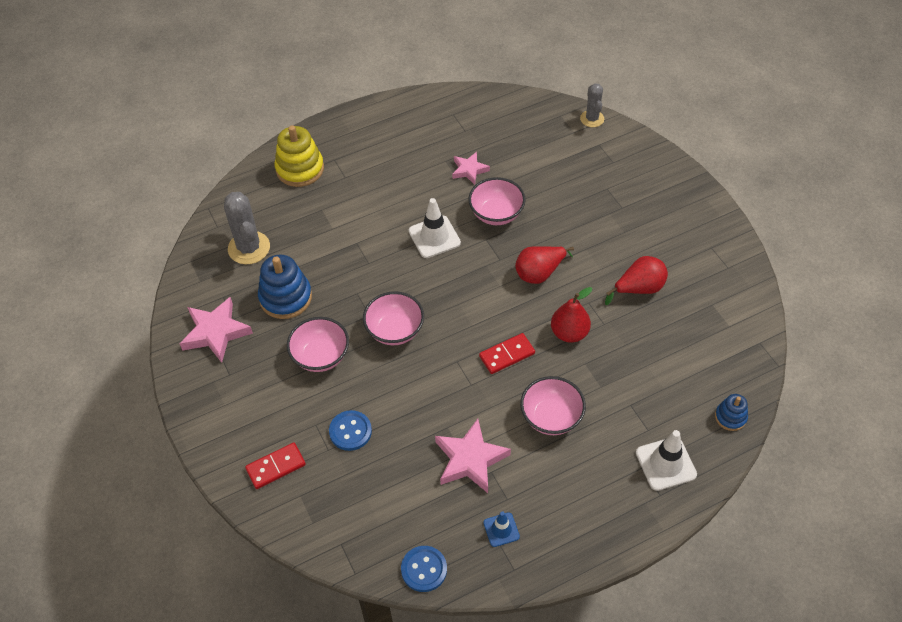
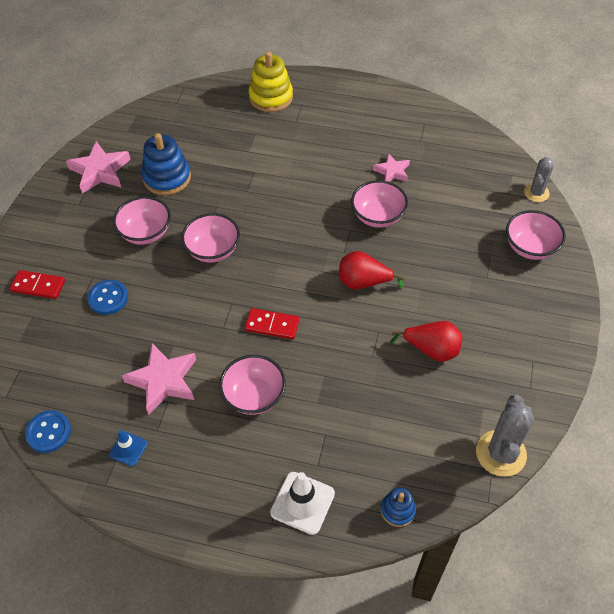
camera: 40 degrees right, 0 degrees up
grey cactus [224,192,270,265] -> grey cactus moved to [476,394,534,477]
white traffic cone [409,198,461,258] -> none
red pear [551,287,592,343] -> none
none -> pink bowl [506,210,566,260]

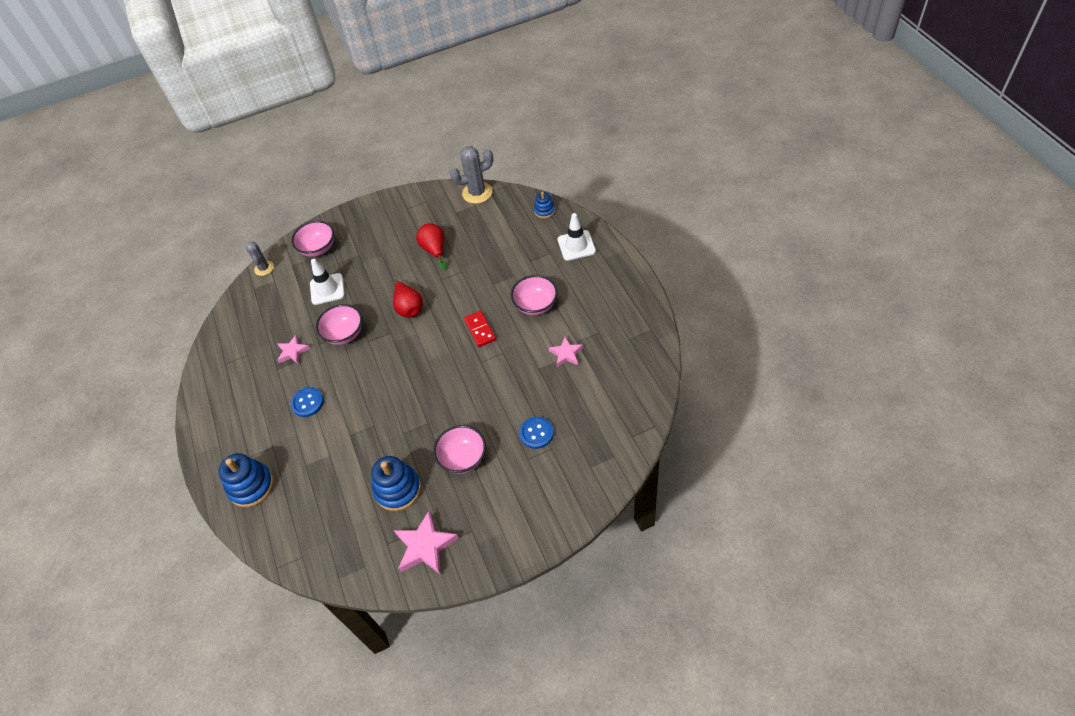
camera: 120 degrees left, 0 degrees up
red domino [10,270,65,299] -> none
blue button [25,410,71,453] -> blue button moved to [291,387,324,417]
blue traffic cone [109,430,148,466] -> none
pink star [122,343,196,415] -> pink star [549,337,583,367], size x0.61
pink bowl [181,213,240,263] -> none
yellow stacking toy [249,51,293,112] -> blue stacking toy [219,453,274,507]
grey cactus [524,157,554,202] -> grey cactus turned 75 degrees clockwise [246,242,274,276]
none -> white traffic cone [310,259,345,305]

